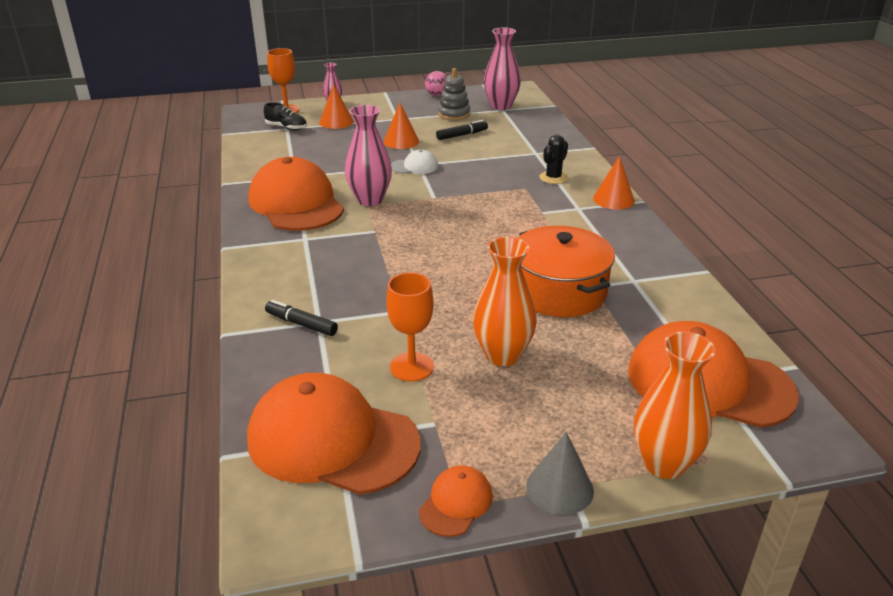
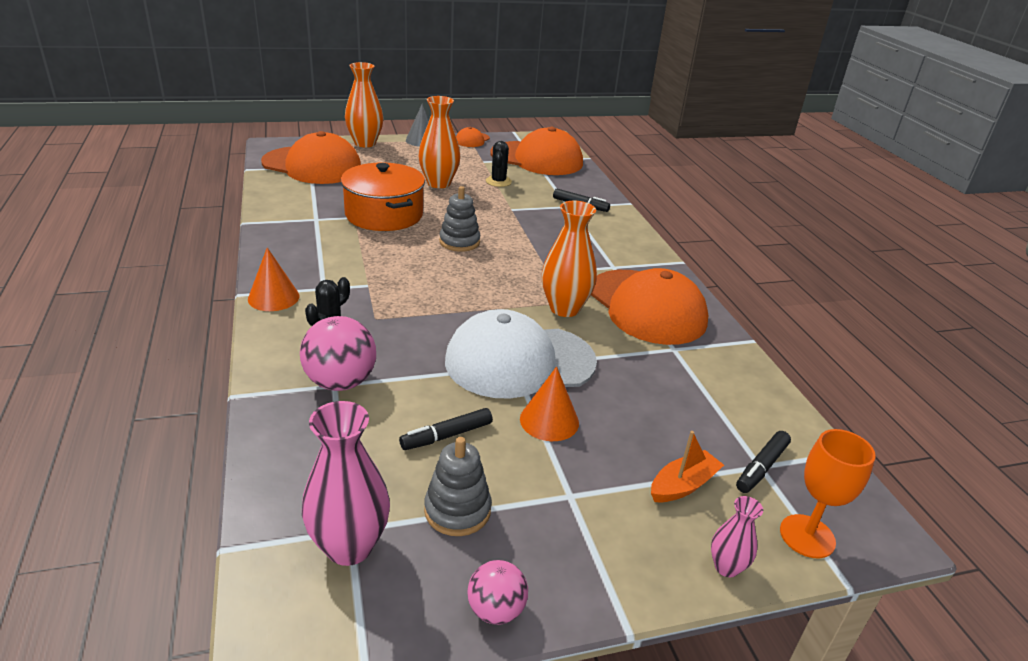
camera: 175 degrees right, 0 degrees up
black shoe [264,102,307,130] -> black marker [736,431,791,493]
orange cone [319,84,354,129] -> orange boat [651,431,724,502]
pink vase [345,105,392,206] -> orange vase [542,201,597,317]
orange goblet [386,272,434,381] -> black cactus [486,141,512,187]
white cap [391,150,438,174] -> white cap [445,309,597,399], size x2.25
none -> pink ball [300,316,376,391]
none -> grey stacking toy [439,186,480,252]

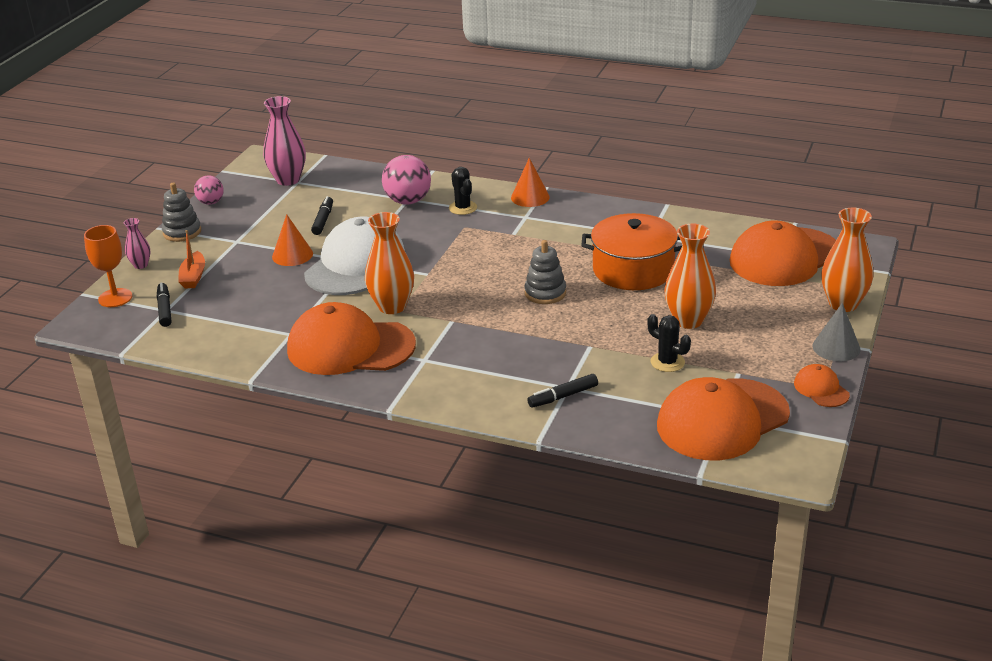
camera: 130 degrees right, 0 degrees up
grey stacking toy [424,437,492,536] -> grey stacking toy moved to [162,183,201,242]

